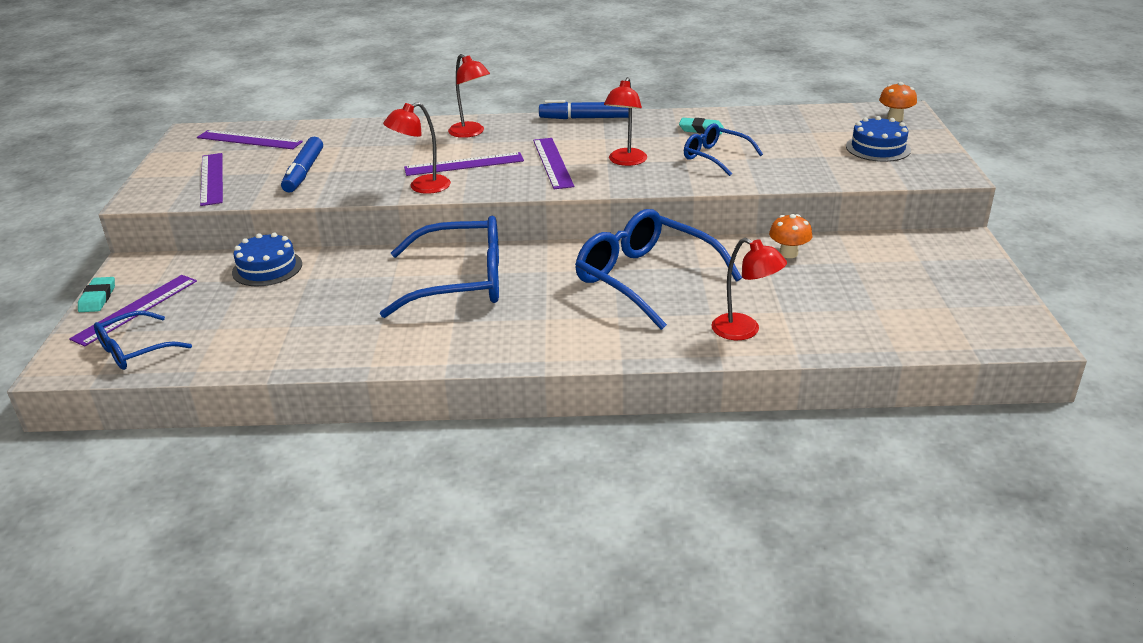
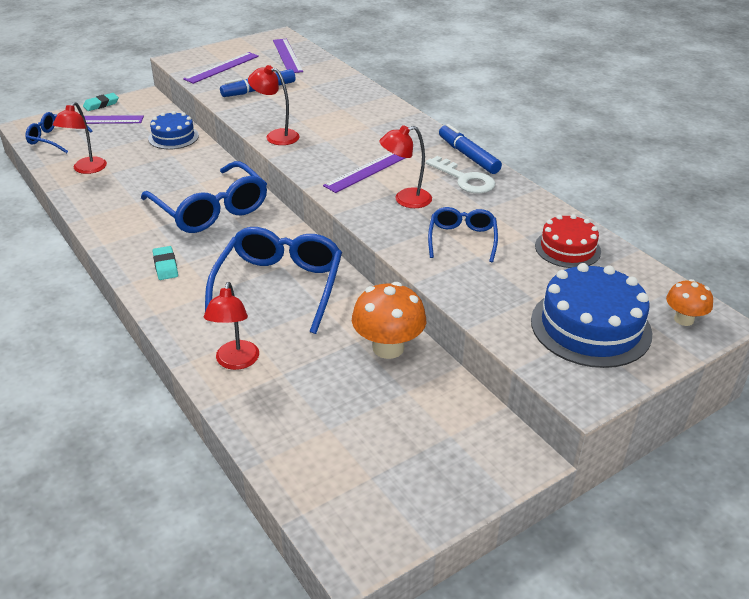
camera: 55 degrees right, 5 degrees up
purple ruler [404,152,524,176] -> none
red lamp [448,54,490,138] -> red lamp moved to [53,102,107,174]
turquoise eraser [679,118,724,135] -> turquoise eraser moved to [153,246,178,280]
orange mushroom [769,214,812,258] -> orange mushroom [352,282,426,359], size x1.71
blue cake [846,116,911,162] -> blue cake [531,263,652,368], size x1.62
none -> white key [426,156,495,193]
none -> red cake [535,214,601,268]

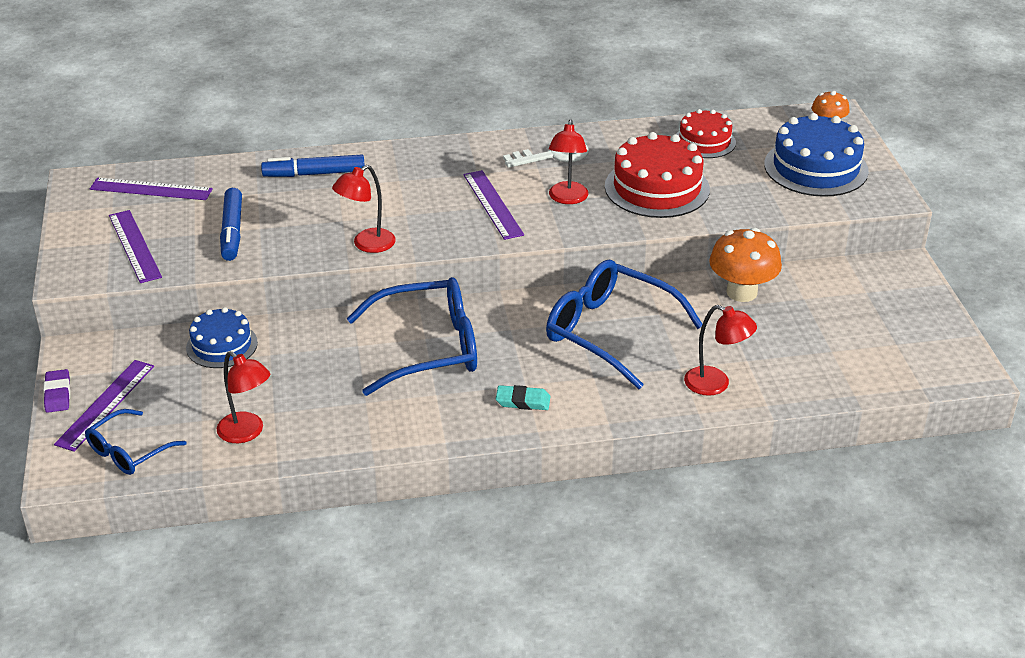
camera: 65 degrees left, 0 degrees up
turquoise eraser [83,93,119,111] -> purple eraser [44,369,70,413]
blue glasses [428,207,498,262] -> red cake [605,132,710,218]
blue marker [439,124,502,174] -> blue marker moved to [261,155,365,177]

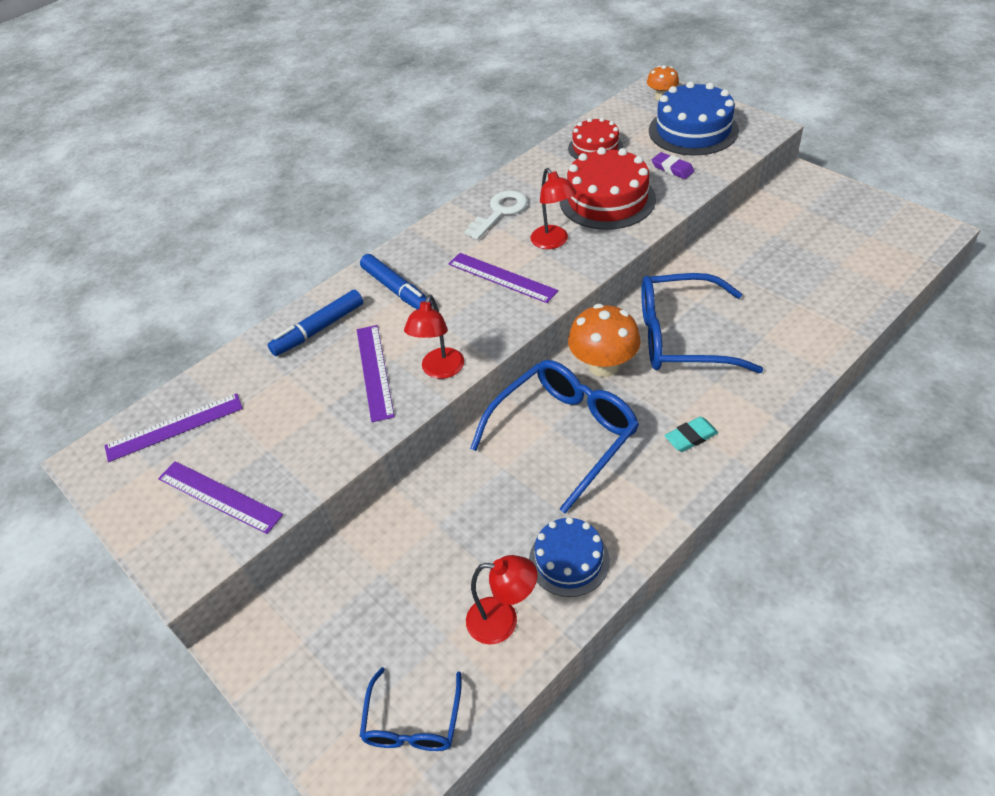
camera: 30 degrees left, 10 degrees up
purple eraser [44,369,70,413] -> purple eraser moved to [652,152,694,179]
purple ruler [54,360,154,452] -> purple ruler moved to [357,325,395,422]
blue cake [186,307,258,368] -> blue cake moved to [529,517,610,597]
blue marker [220,188,242,261] -> blue marker moved to [360,254,432,310]
red lamp [684,305,757,396] -> none
orange mushroom [709,228,782,302] -> orange mushroom moved to [568,304,641,377]

